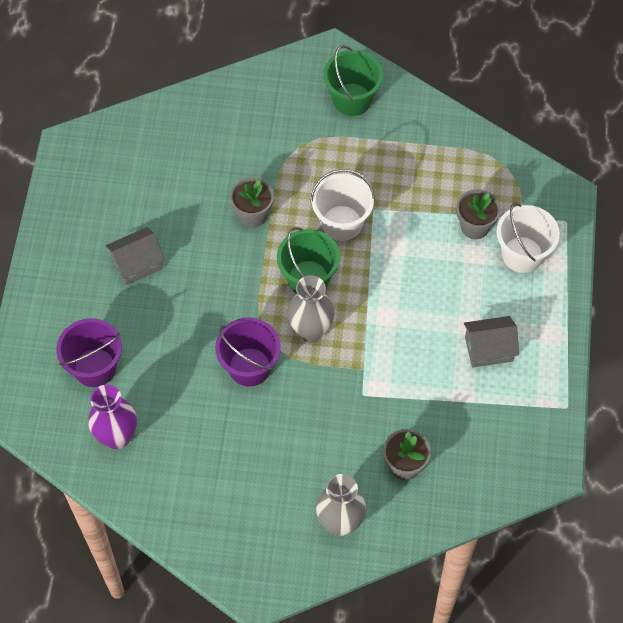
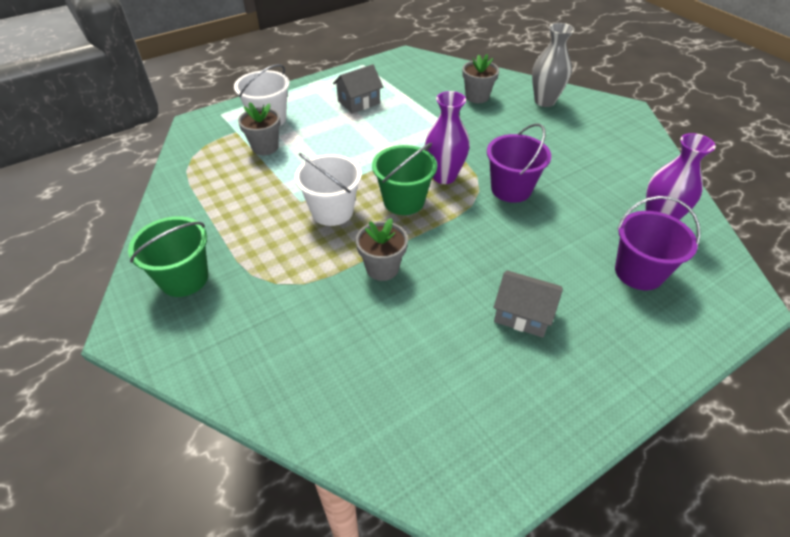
camera: 130 degrees left, 15 degrees down
grey vase [288,275,334,343] -> purple vase [425,91,470,184]
grey house [464,316,519,368] -> grey house turned 75 degrees counterclockwise [333,64,383,114]

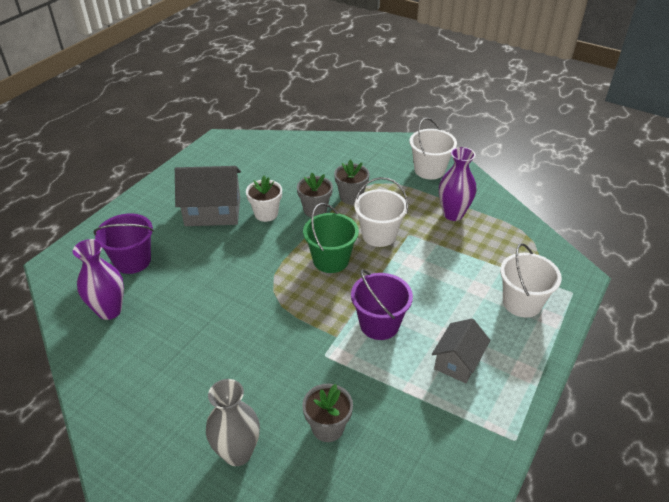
camera: 155 degrees right, 5 degrees down
green bucket [128,216,208,297] -> white bucket [409,118,457,179]
grey flower pot [238,102,280,155] -> grey flower pot moved to [334,160,370,204]
purple vase [425,91,470,184] -> purple vase moved to [439,147,476,221]
purple bucket [487,124,551,203] -> purple bucket moved to [351,269,413,340]
grey house [493,270,563,338] -> grey house [175,166,241,226], size x1.59
none -> white flower pot [246,176,282,222]

